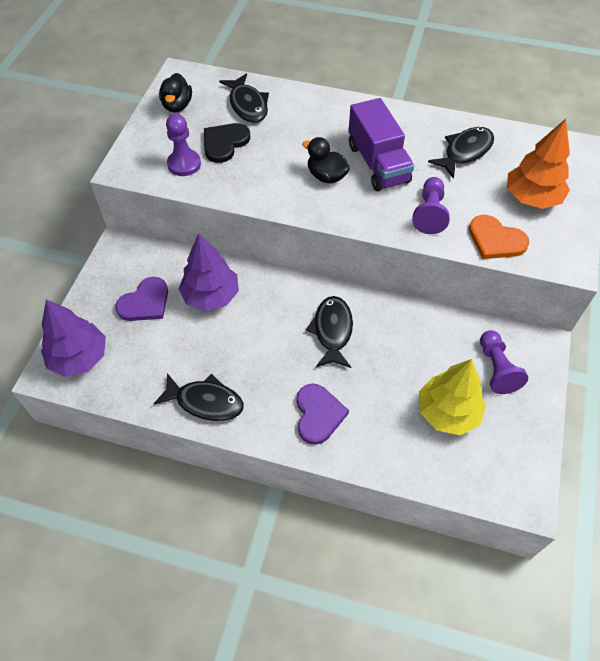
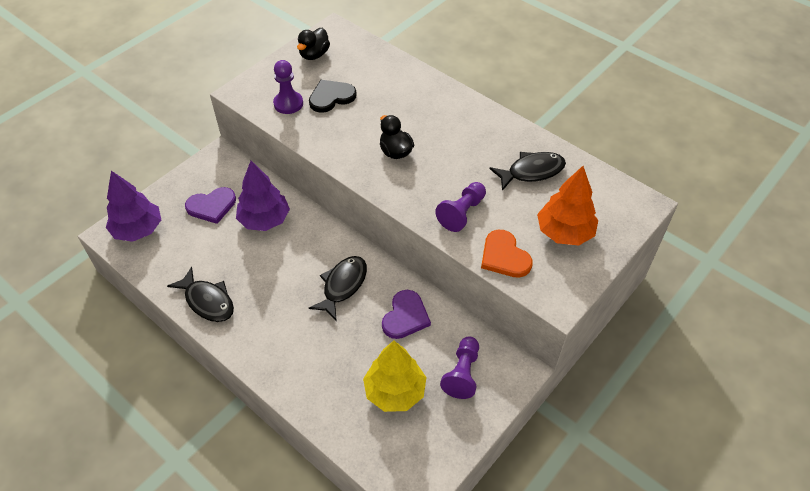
camera: 25 degrees right, 5 degrees down
black fish [219,73,269,123] -> none
purple heart [296,384,349,445] -> purple heart moved to [382,290,431,339]
purple truck [348,98,414,191] -> none

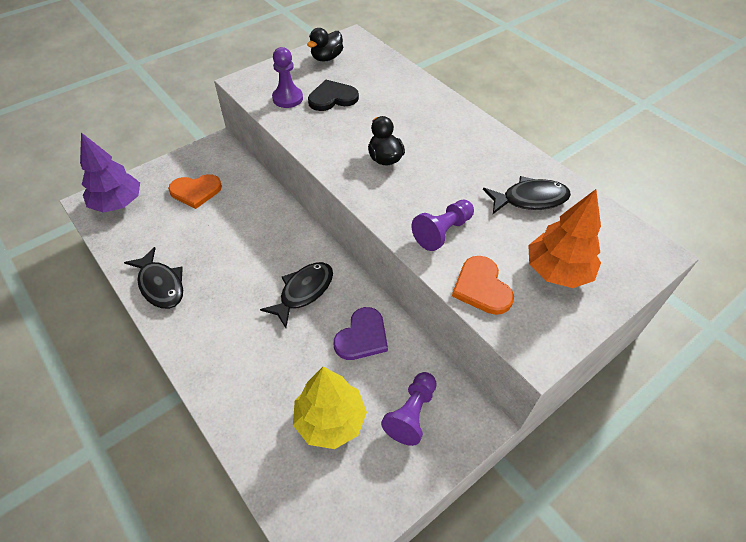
camera: 10 degrees right, 0 degrees up
purple heart [185,187,236,224] -> orange heart [168,174,222,209]
purple tree [236,161,290,231] -> none

